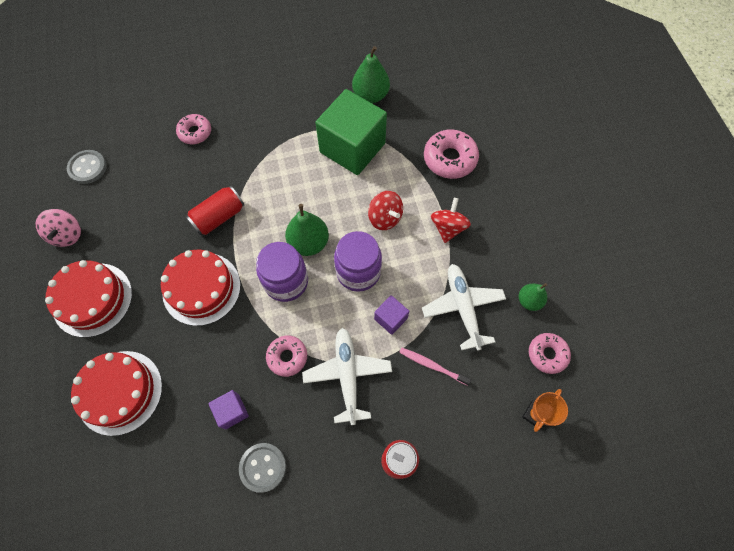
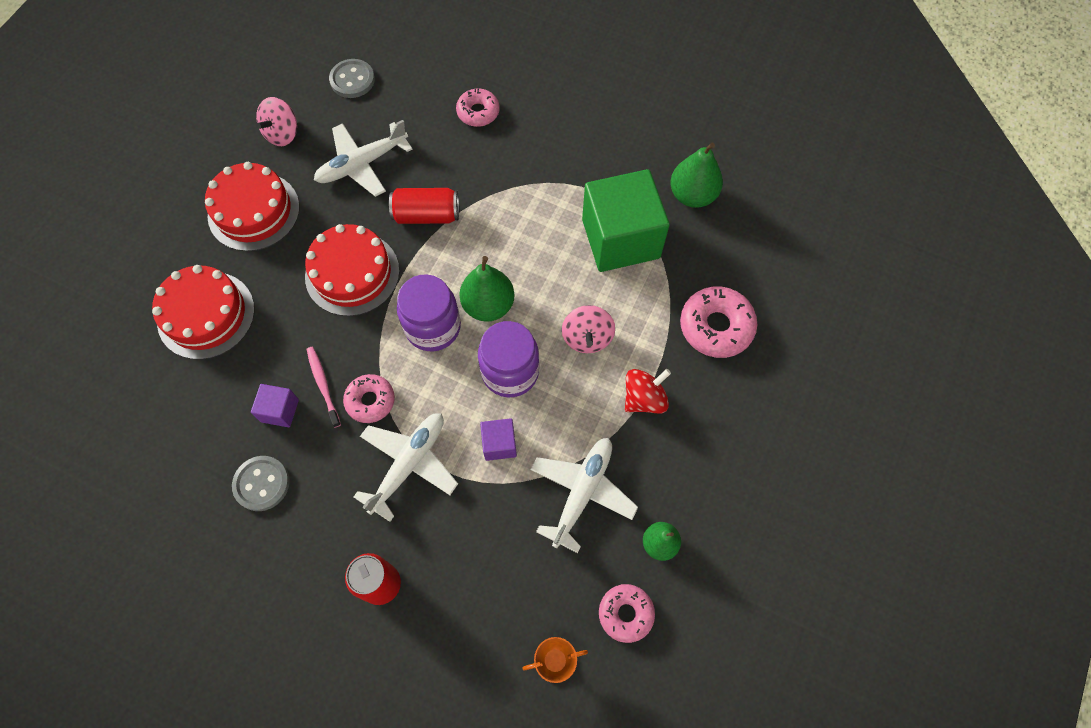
camera: 40 degrees right, 0 degrees up
red spinning top [368,191,403,230] -> pink spinning top [562,305,615,353]
pink toothbrush [399,348,471,386] -> pink toothbrush moved to [307,347,341,428]
none -> white plane [314,120,412,197]

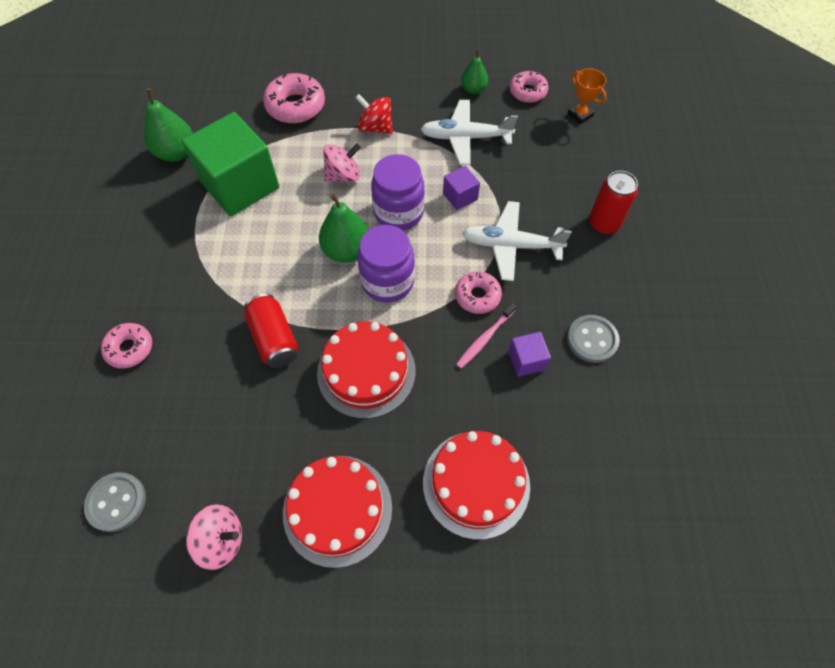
camera: 115 degrees left, 5 degrees down
white plane [314,120,412,197] -> none

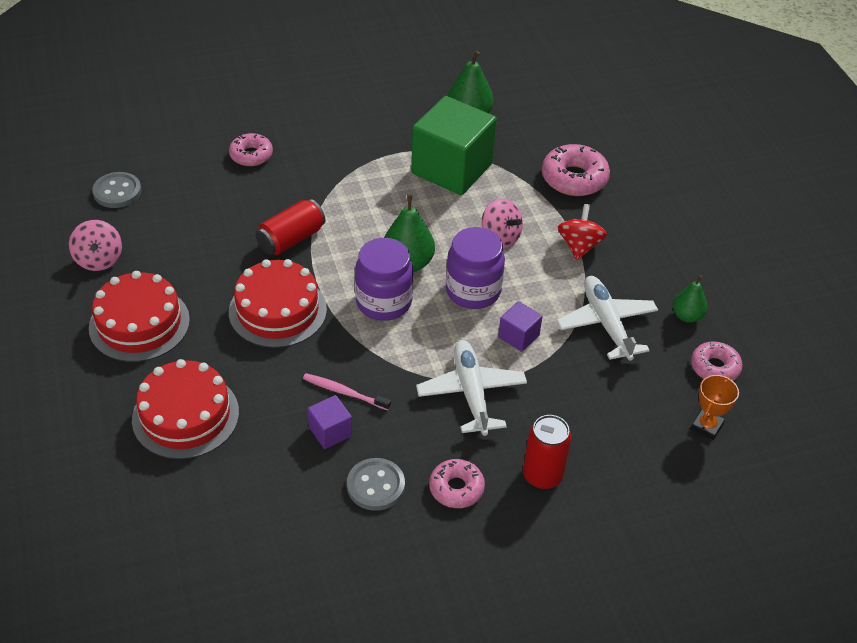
camera: 70 degrees right, 15 degrees down
pink donut [455,271,502,314] -> pink donut moved to [429,459,485,508]

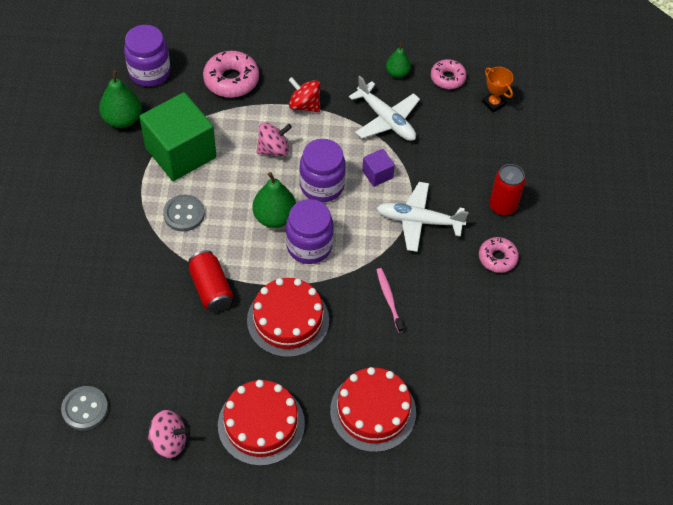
camera: 70 degrees left, 10 degrees up
pink donut [229,133,273,166] -> none
pink toothbrush [303,373,391,410] -> pink toothbrush turned 120 degrees clockwise [377,268,404,333]
purple cube [308,395,352,449] -> none
grey button [347,458,405,511] -> grey button moved to [163,195,205,232]
white plane [556,276,658,361] -> white plane turned 135 degrees counterclockwise [349,76,420,141]
none -> purple jar [124,25,170,87]

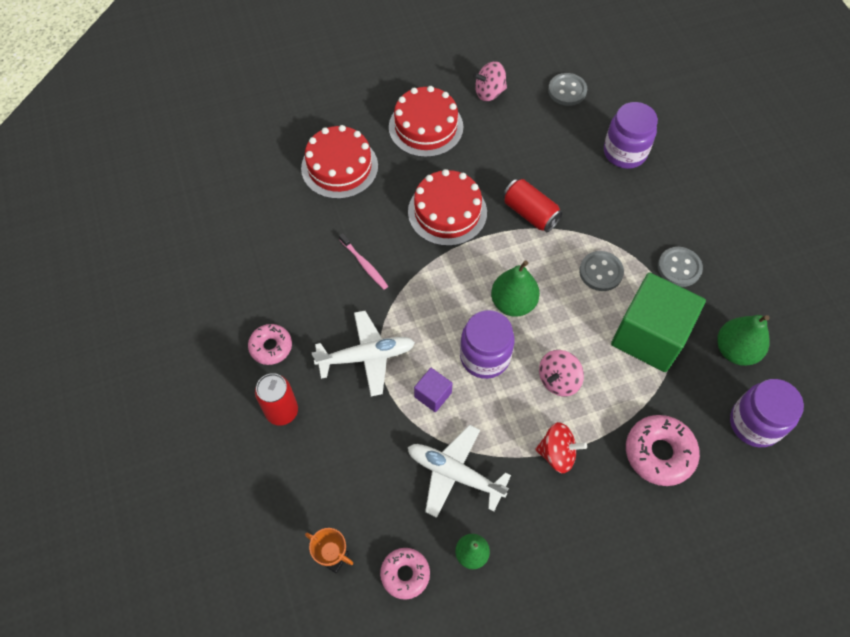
camera: 160 degrees right, 5 degrees up
purple jar [286,199,334,264] -> purple jar moved to [604,102,658,169]
none -> grey button [658,247,703,287]

